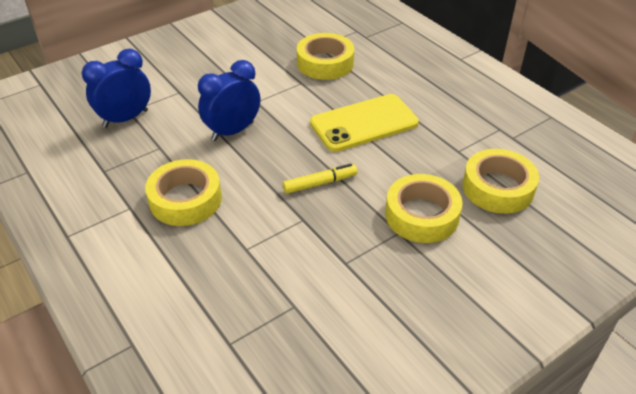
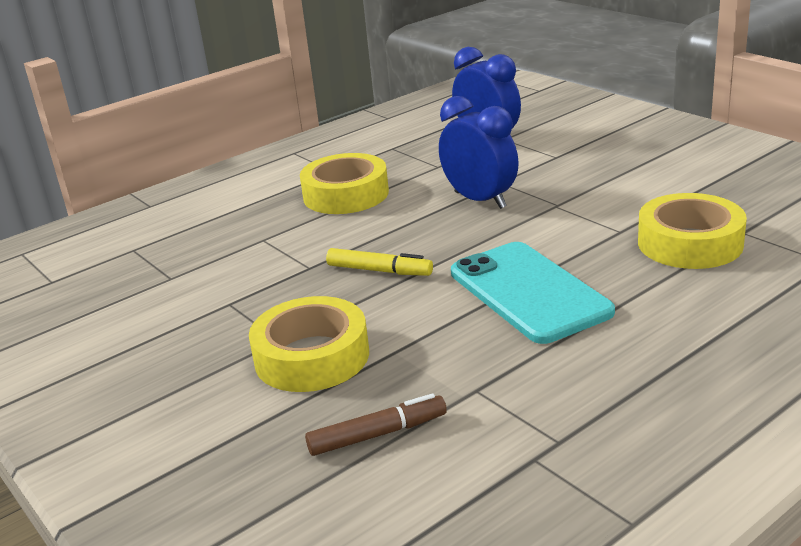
camera: 90 degrees right, 15 degrees down
yellow marker [283,164,358,194] -> yellow marker turned 45 degrees counterclockwise [326,248,433,276]
yellow phone [310,94,419,152] -> turquoise phone [451,242,615,344]
yellow tape [462,149,539,214] -> brown marker [305,393,447,456]

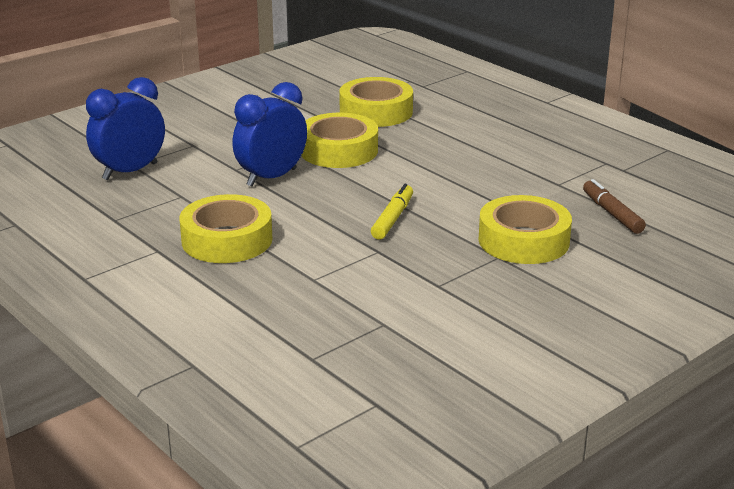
camera: 95 degrees left, 0 degrees up
turquoise phone [451,242,615,344] -> none
none -> yellow tape [301,113,378,168]

